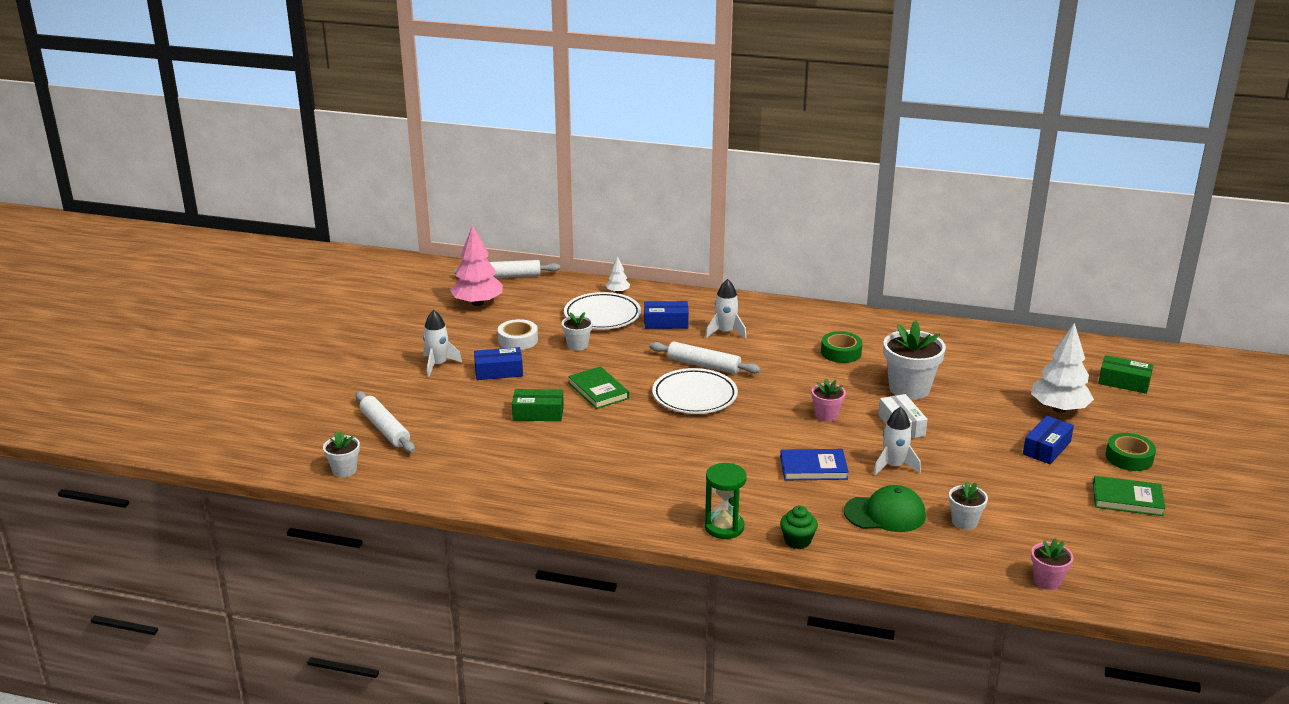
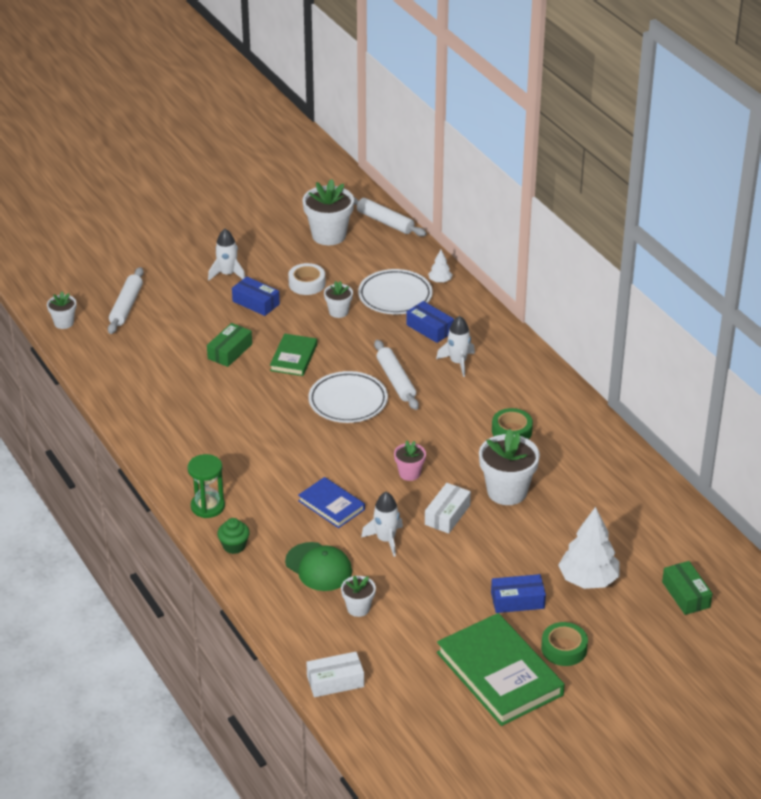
camera: 45 degrees right, 10 degrees up
pink tree [450,225,503,306] -> white flower pot [302,179,354,245]
green box [512,389,564,421] -> green box turned 75 degrees clockwise [207,323,252,367]
pink flower pot [1031,538,1073,590] -> white box [306,652,364,697]
green book [1093,476,1166,516] -> green book [437,613,565,726], size x1.83

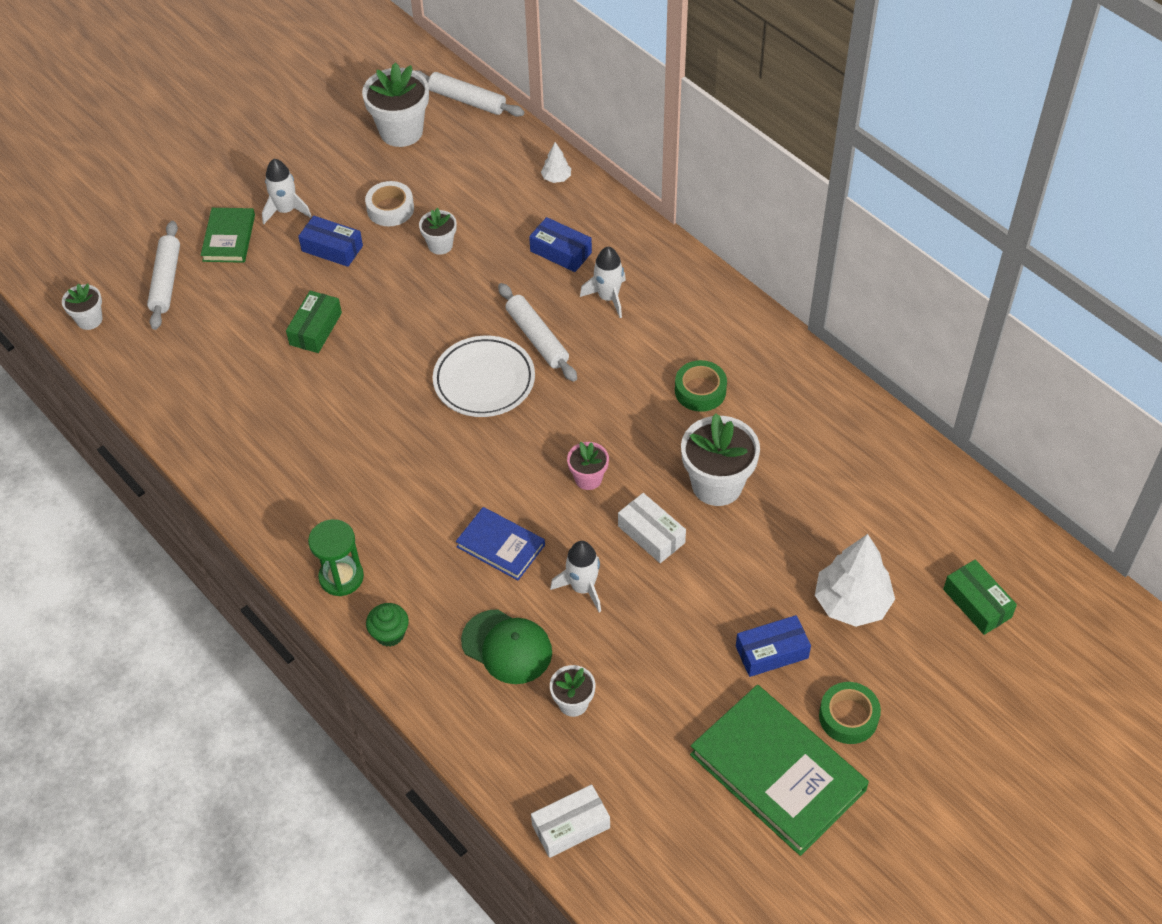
camera: 10 degrees left, 15 degrees up
green book [270,334,317,376] -> green book moved to [201,208,255,263]
white plate [358,269,433,314] -> none
white box [425,483,471,534] -> white box turned 60 degrees counterclockwise [618,493,686,563]

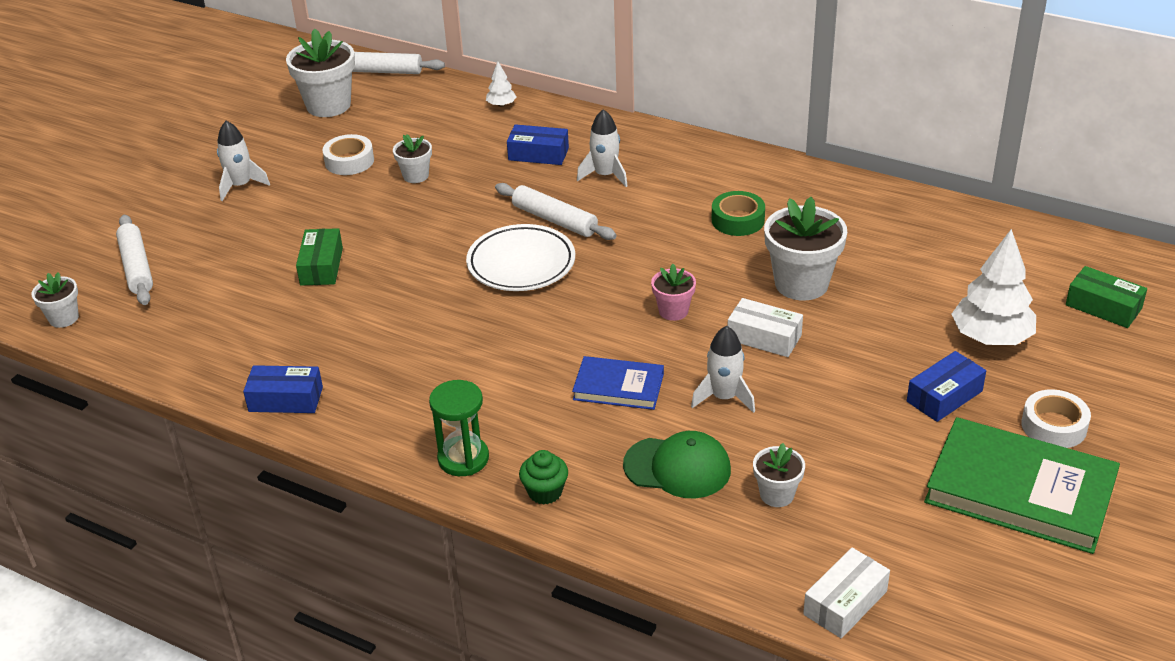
camera: 20 degrees left, 15 degrees down
green book [201,208,255,263] -> none
blue box [298,216,363,267] -> blue box moved to [243,365,323,413]
green tape [819,682,881,744] -> white tape [1021,389,1091,448]

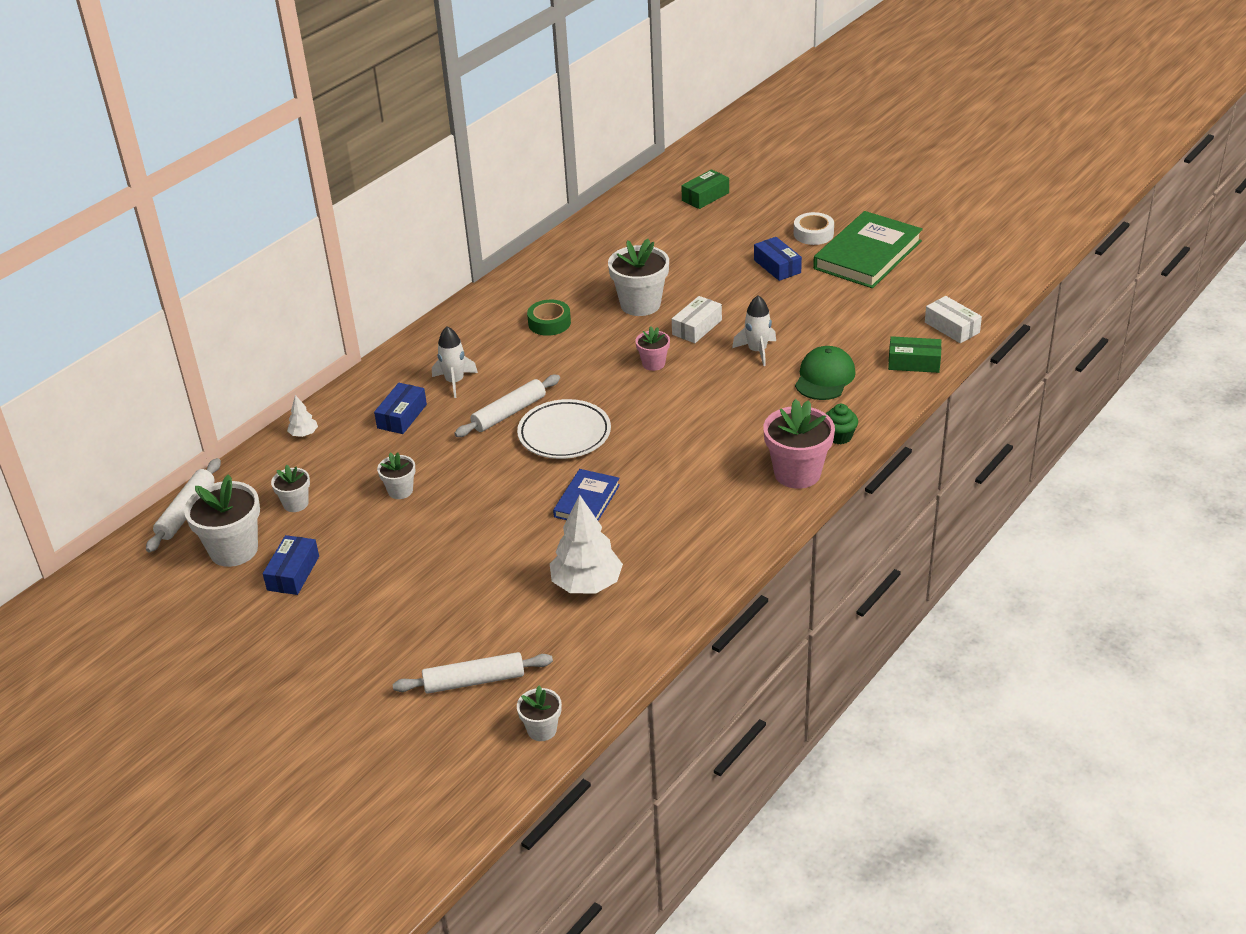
camera: 80 degrees left, 0 degrees up
white rocket [217,121,270,201] -> none
blue box [243,365,323,413] -> blue box moved to [263,535,319,595]
green box [296,228,343,285] -> green box moved to [888,336,942,373]
white tape [322,134,374,175] -> none
green hourglass [429,380,489,476] -> pink flower pot [763,399,835,489]
blue book [572,356,664,410] -> blue book moved to [553,469,620,521]
white flower pot [753,443,805,507] -> white flower pot moved to [271,465,310,512]
white tree [952,229,1036,345] -> white tree moved to [550,494,623,593]

